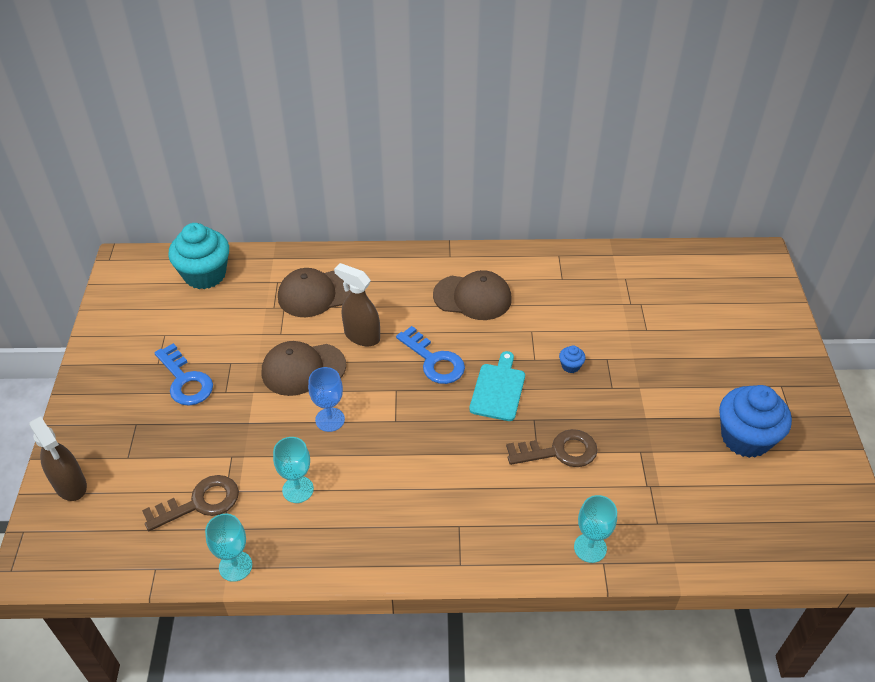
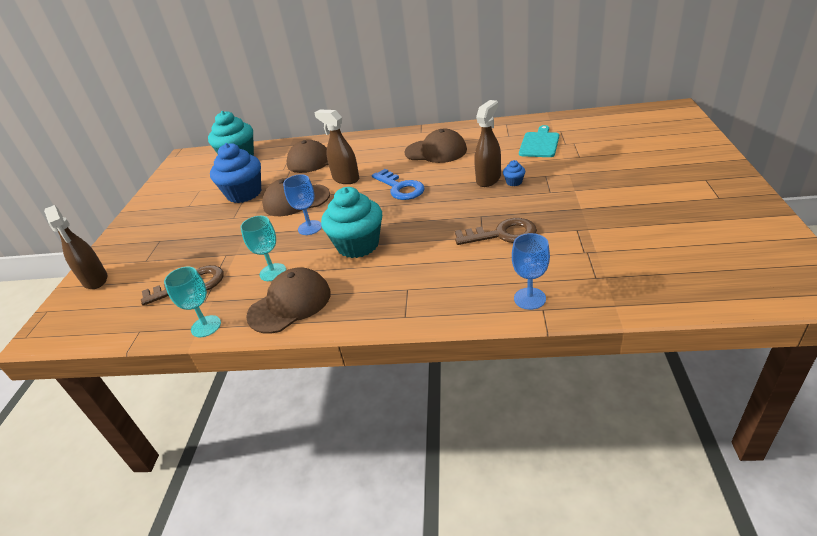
camera: 10 degrees right, 10 degrees down
blue key [154,343,213,406] -> none
turquoise cutting board [469,351,525,421] -> turquoise cutting board moved to [519,125,559,157]
turquoise goblet [574,495,617,563] -> blue goblet [512,233,550,310]
blue cupcake [719,385,792,458] -> blue cupcake moved to [210,143,261,203]
none -> brown cap [246,267,331,334]
none -> turquoise cupcake [321,187,382,258]
none -> brown spray bottle [474,100,501,187]

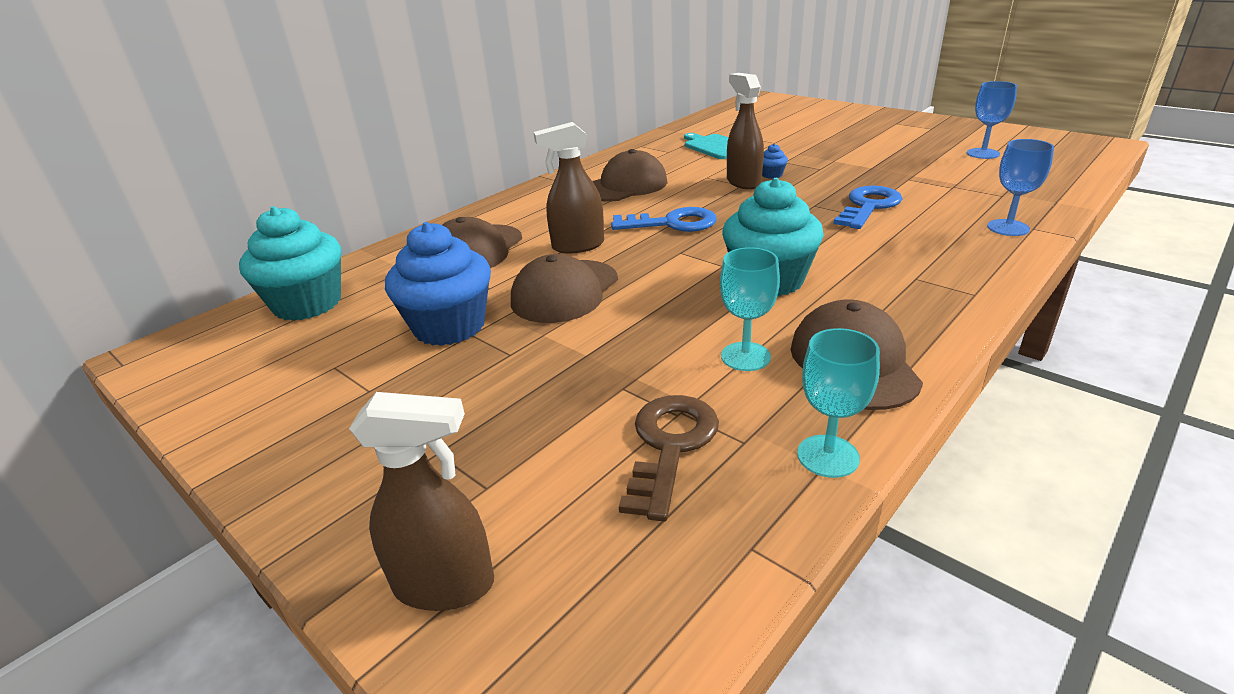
camera: 55 degrees left, 5 degrees down
blue goblet [283,174,322,235] -> blue goblet moved to [967,81,1017,159]
brown key [455,218,537,245] -> blue key [834,186,903,229]

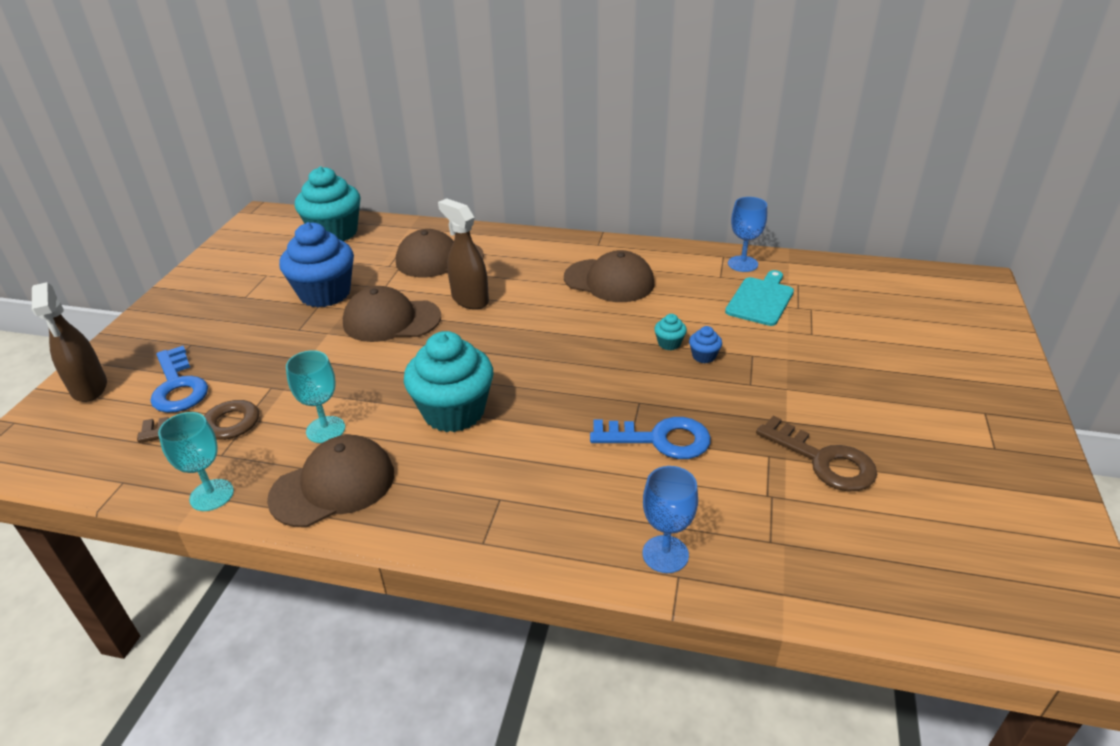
camera: 60 degrees right, 5 degrees up
blue key [611,207,717,232] -> blue key moved to [150,346,208,413]
brown spray bottle [727,73,764,189] -> turquoise cupcake [654,314,687,350]
blue goblet [967,81,1017,159] -> blue goblet moved to [728,197,767,272]
none -> brown key [756,416,877,491]

